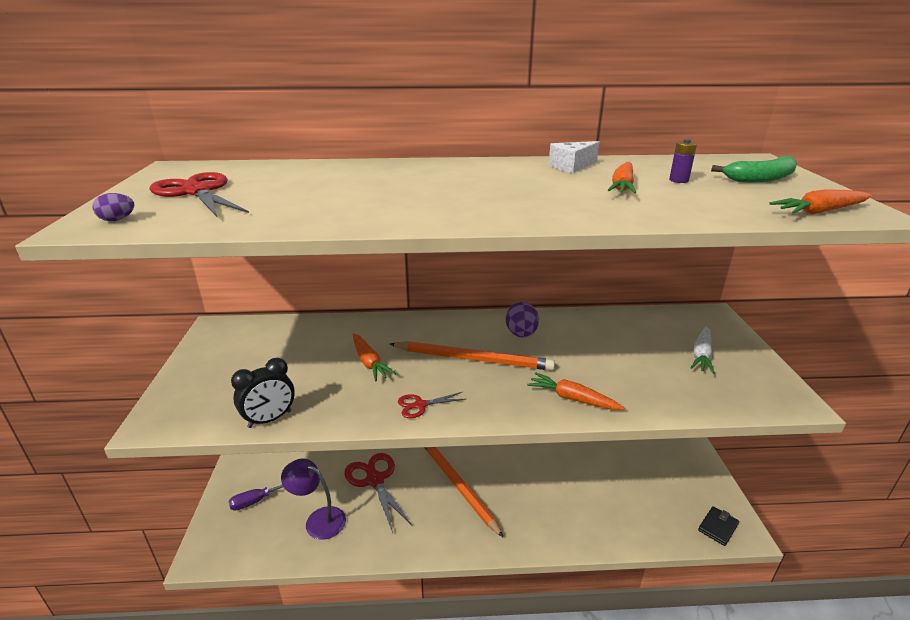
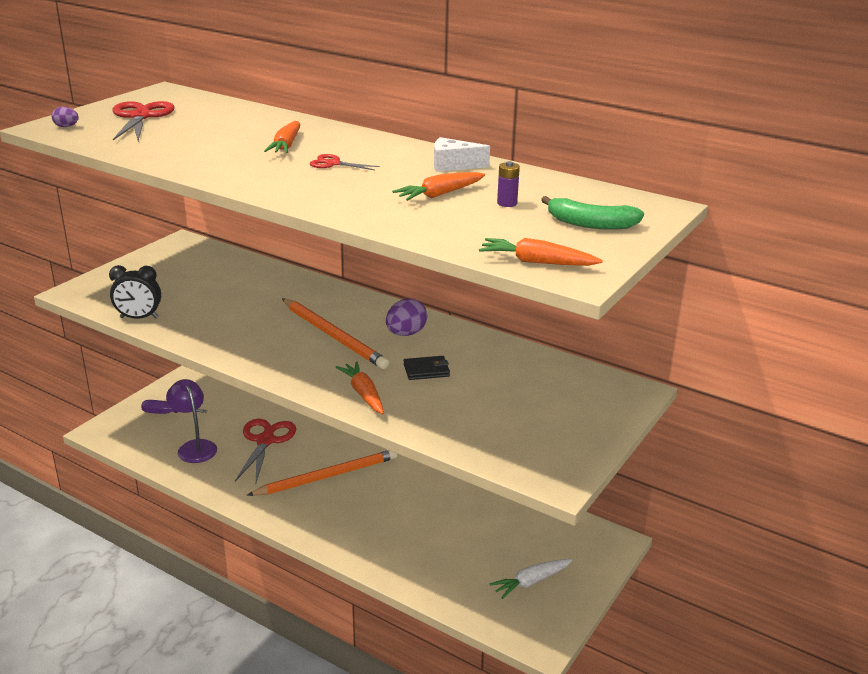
camera: 35 degrees right, 0 degrees up
orange carrot [353,333,396,381] -> orange carrot moved to [264,121,300,153]
red scissors [398,392,466,418] -> red scissors moved to [310,154,380,170]
orange pencil [424,447,504,538] -> orange pencil turned 60 degrees clockwise [247,450,397,496]
white carrot [690,326,715,374] -> white carrot moved to [490,559,572,599]
black wallet [698,506,739,546] -> black wallet moved to [404,356,450,380]

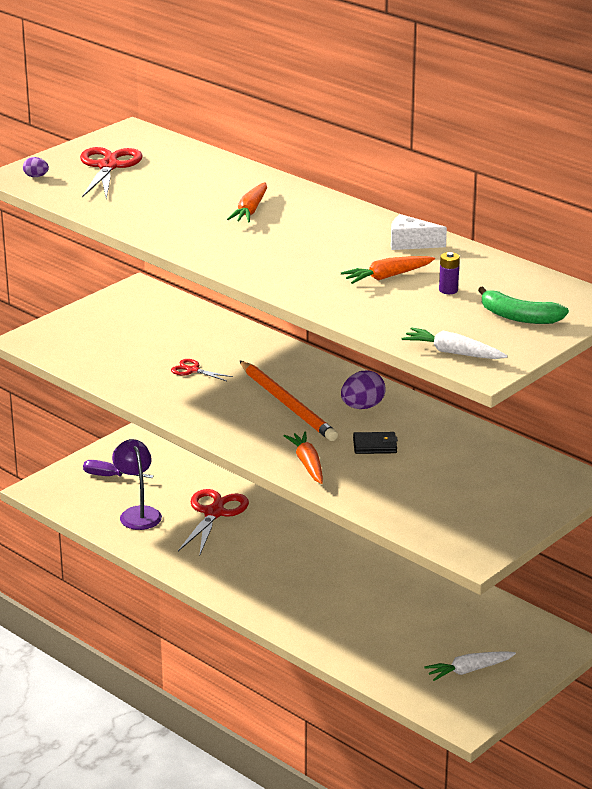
camera: 10 degrees right, 0 degrees up
black clock [109,265,161,319] -> none
orange pencil [247,450,397,496] -> none
red scissors [310,154,380,170] -> red scissors moved to [171,359,233,381]
orange carrot [479,238,603,266] -> white carrot [402,327,508,359]

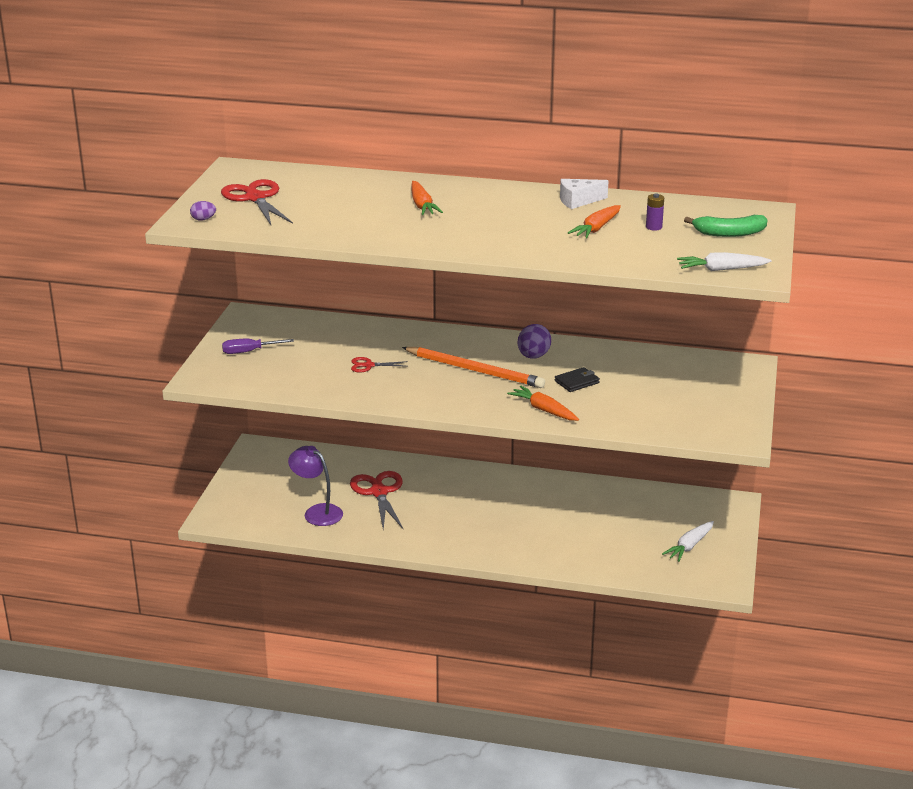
camera: 30 degrees left, 0 degrees up
purple screwdriver [83,460,154,478] -> purple screwdriver moved to [222,339,294,354]

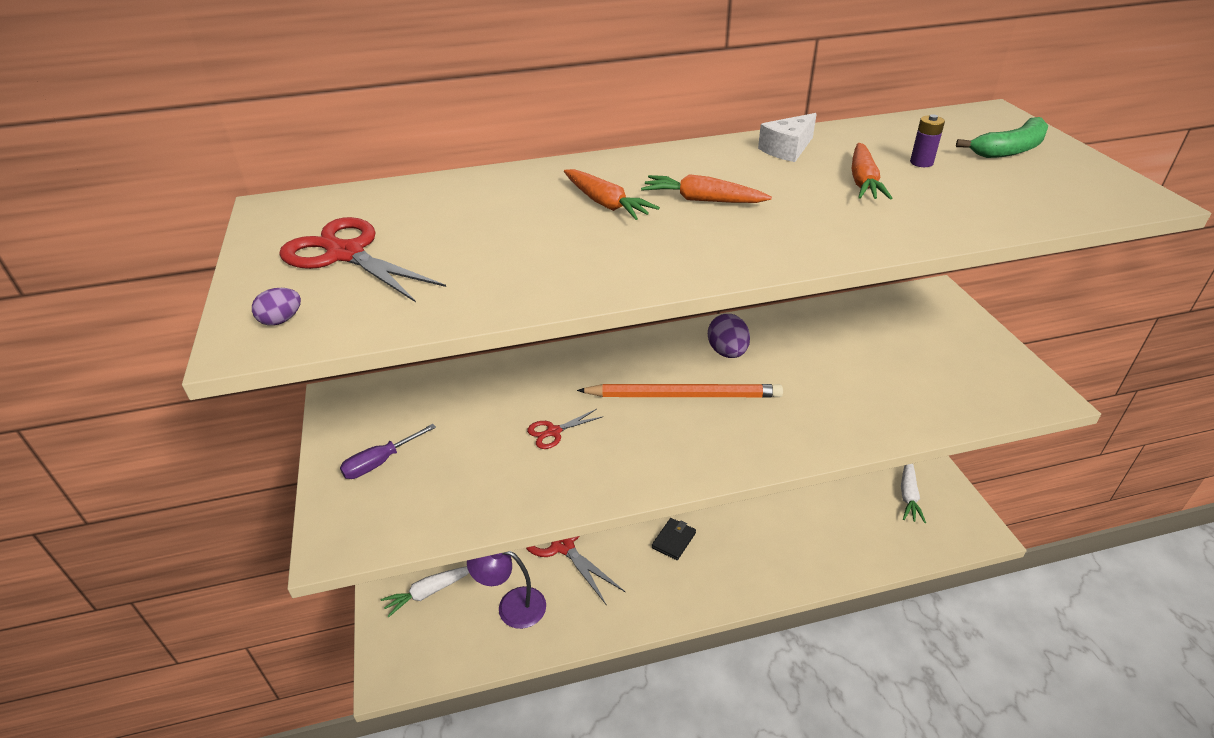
camera: 25 degrees left, 10 degrees up
orange carrot [507,386,579,421] -> orange carrot moved to [641,174,772,203]
black wallet [555,367,600,392] -> black wallet moved to [652,518,696,560]
white carrot [677,252,772,271] -> white carrot moved to [381,566,469,618]

